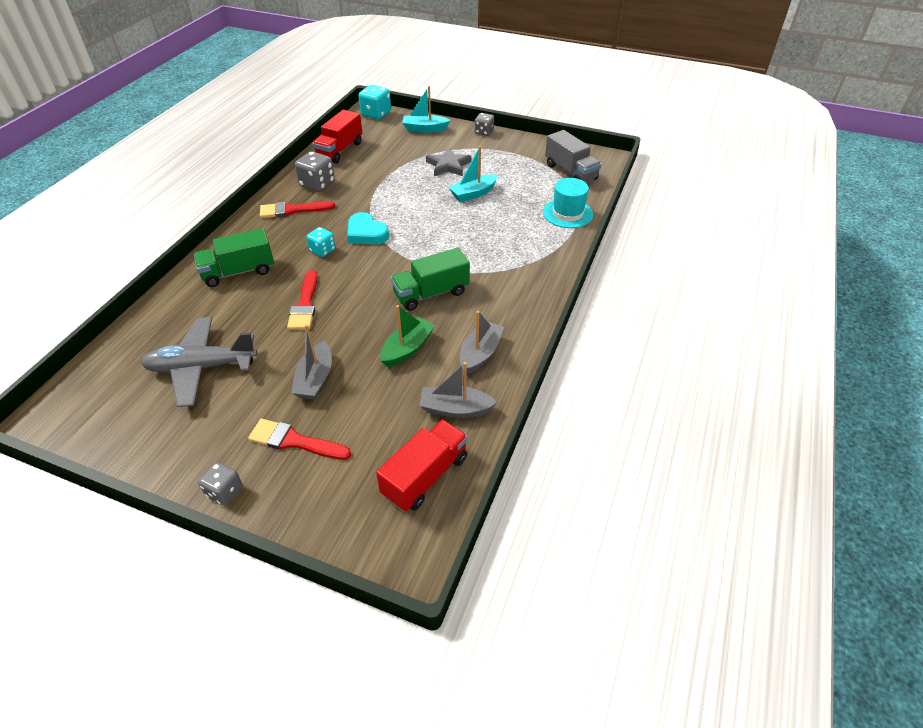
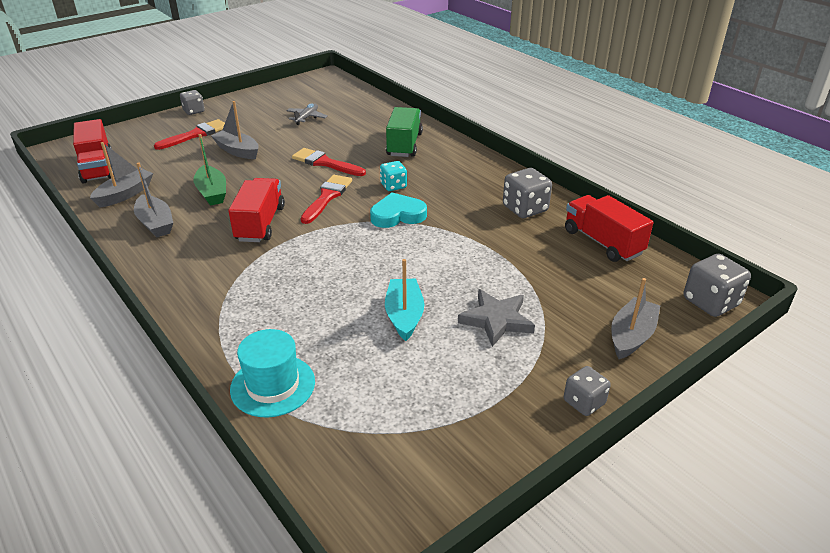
camera: 120 degrees right, 10 degrees down
grey plane [140,317,257,407] -> grey plane [286,103,328,125], size x0.48
red brush [260,201,335,218] -> red brush moved to [301,175,352,224]
turquoise dice [358,85,391,120] -> grey dice [684,254,751,317]
green truck [391,248,470,311] -> red truck [228,178,285,242]
turquoise boat [402,86,450,133] -> grey boat [611,278,660,359]
grey truck [545,130,601,183] -> none

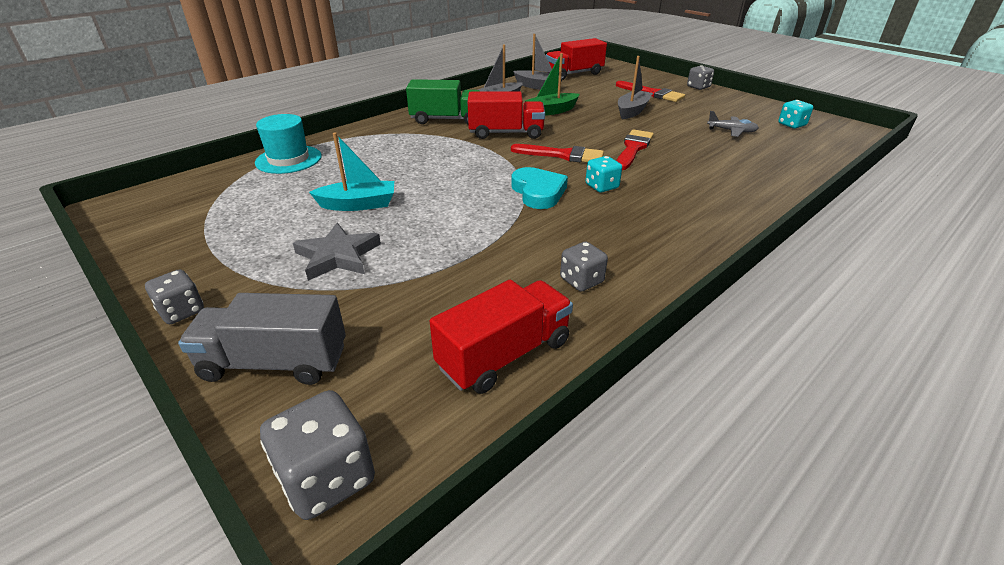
camera: 85 degrees right, 0 degrees up
green truck [386,107,423,157] -> green truck moved to [406,79,481,124]
grey dice [503,168,552,218] -> grey dice [560,242,608,291], size x0.65
grey boat [611,278,660,359] -> grey truck [178,293,346,385]
none -> turquoise dice [778,100,813,129]

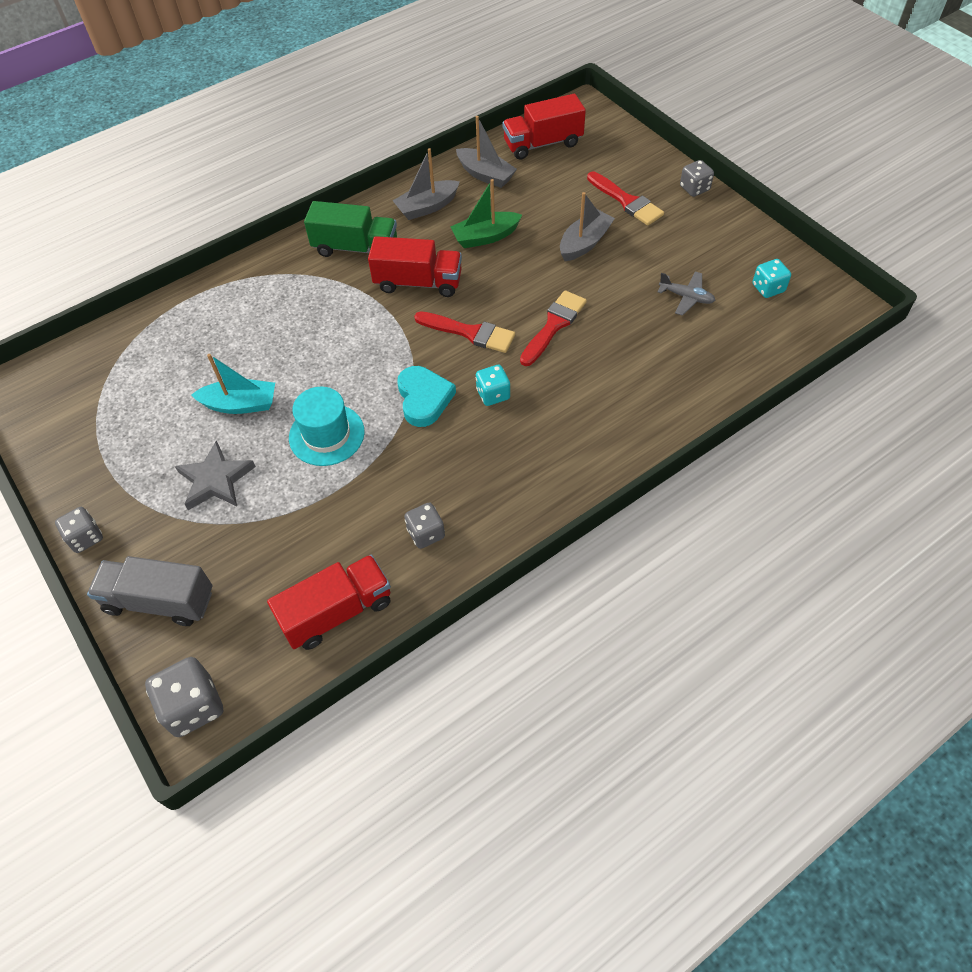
camera: 10 degrees right, 20 degrees up
turquoise hat [255,114,322,174] -> turquoise hat moved to [289,387,365,466]

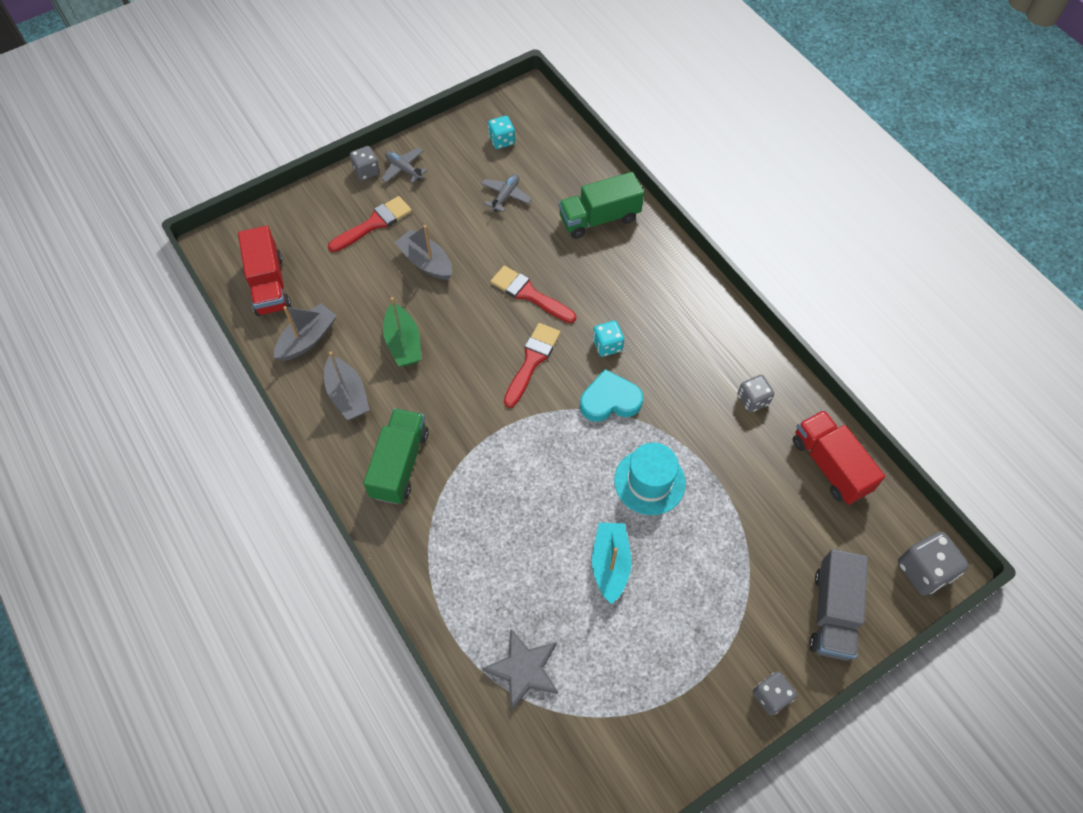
camera: 90 degrees left, 5 degrees up
grey star [175,440,256,510] -> grey star moved to [482,628,558,711]
red truck [368,236,462,297] -> none
none -> grey plane [381,148,428,183]
none -> green truck [559,172,644,239]

